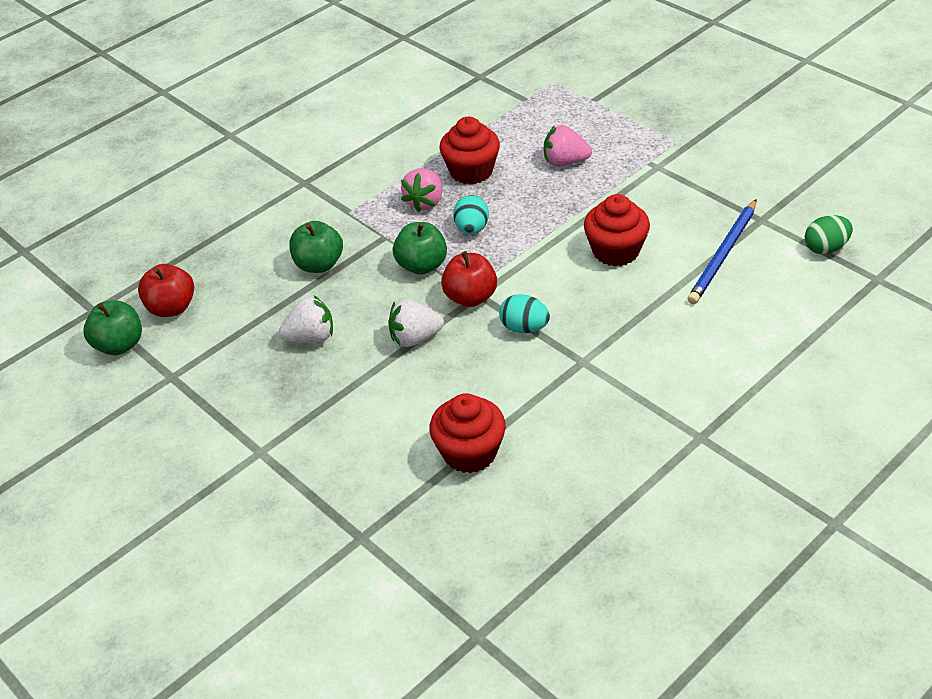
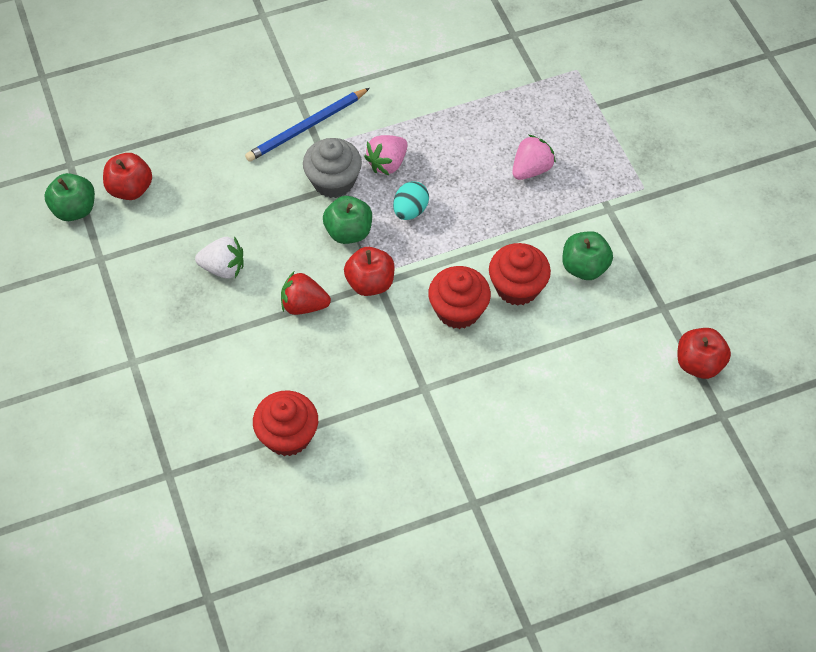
camera: 20 degrees right, 15 degrees up
green apple [289,221,343,273] -> green apple moved to [562,231,613,280]
white strawberry [388,299,444,347] -> red strawberry [281,272,331,315]
red cupcake [439,117,500,185] -> red cupcake moved to [428,266,491,329]
turquoise egg [499,294,550,333] -> none
pink strawberry [544,125,592,167] -> pink strawberry turned 105 degrees clockwise [512,135,556,180]
blue pencil [687,199,757,304] -> blue pencil moved to [245,88,370,162]
green egg [805,215,853,254] -> red apple [677,328,731,379]
none -> grey cupcake [303,138,362,198]

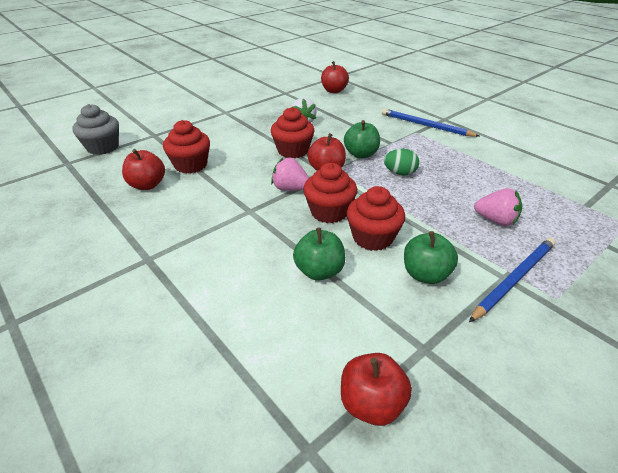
camera: 70 degrees right, 20 degrees down
green apple [44,173,95,221] -> green apple moved to [293,228,345,281]
red strawberry [281,272,331,315] -> red cupcake [271,107,315,158]
grey cupcake [303,138,362,198] -> grey cupcake moved to [72,104,119,155]
pink strawberry [364,135,408,175] -> pink strawberry moved to [271,157,309,191]
turquoise egg [393,181,429,220] -> green egg [384,149,419,176]
none -> red apple [122,149,165,190]
none -> blue pencil [469,238,555,322]

